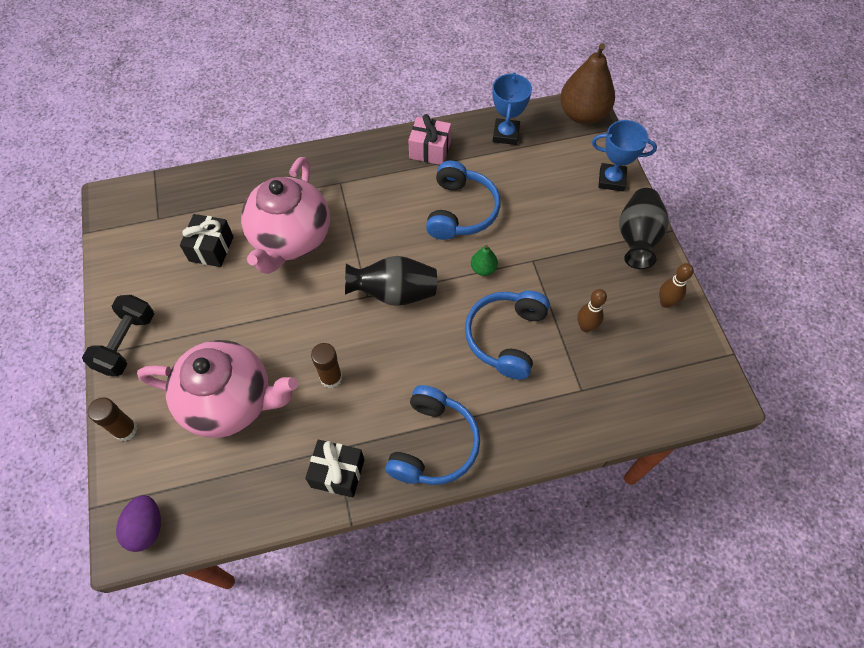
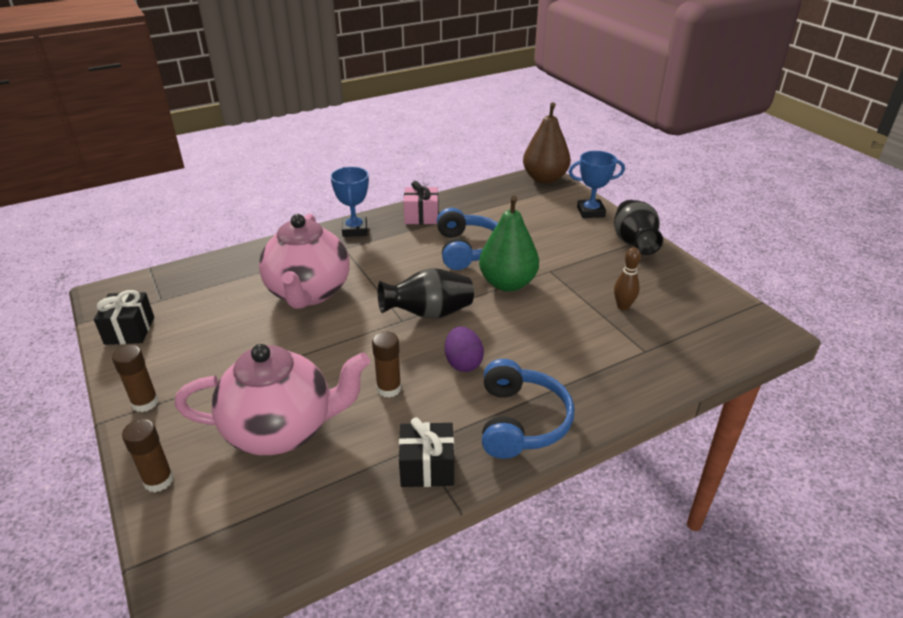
camera: 15 degrees left, 25 degrees down
black dumbbell [82,295,154,376] -> brown glue stick [112,345,159,412]
purple egg [116,495,161,552] -> purple egg moved to [445,326,484,372]
black gift [180,214,234,267] -> black gift moved to [94,290,154,345]
blue headphones [465,290,550,380] -> none
green pear [471,245,498,276] -> green pear [479,195,539,292], size x2.23
blue trophy [492,73,532,145] -> blue trophy moved to [330,167,369,237]
brown bowling pin [659,263,694,308] -> none

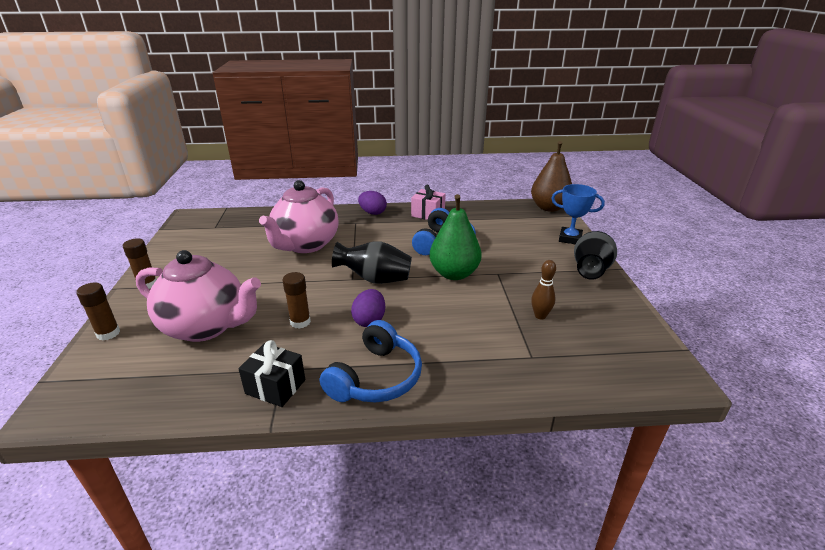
camera: 25 degrees right, 5 degrees down
black gift [94,290,154,345] -> none
blue trophy [330,167,369,237] -> purple egg [358,191,387,215]

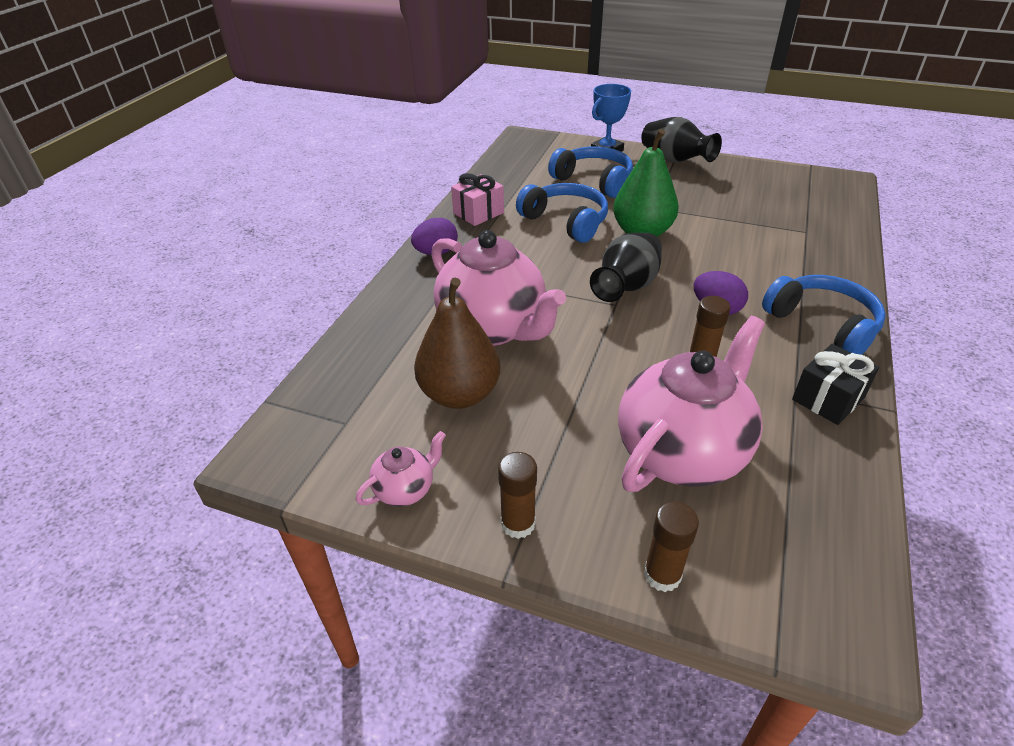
camera: 65 degrees left, 10 degrees up
brown pear [531,141,572,212] -> brown pear moved to [414,278,500,409]
brown bowling pin [531,260,556,320] -> none
none -> pink teapot [356,431,446,507]
none -> blue headphones [548,146,633,198]

